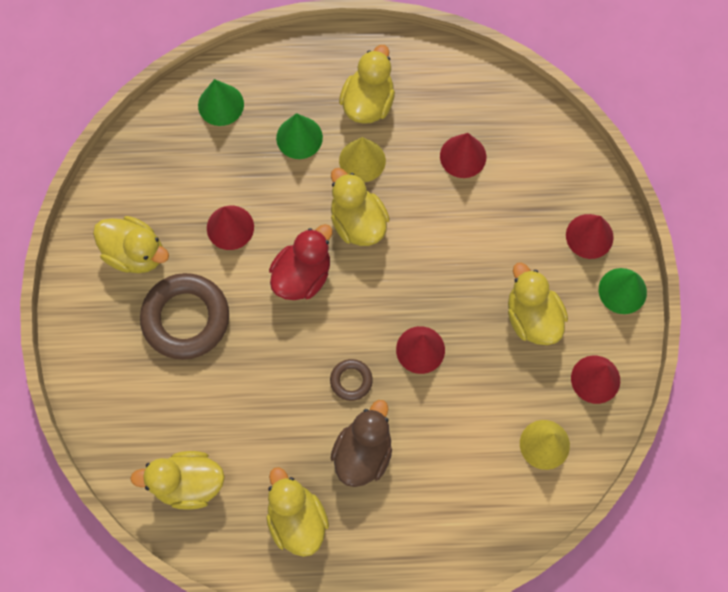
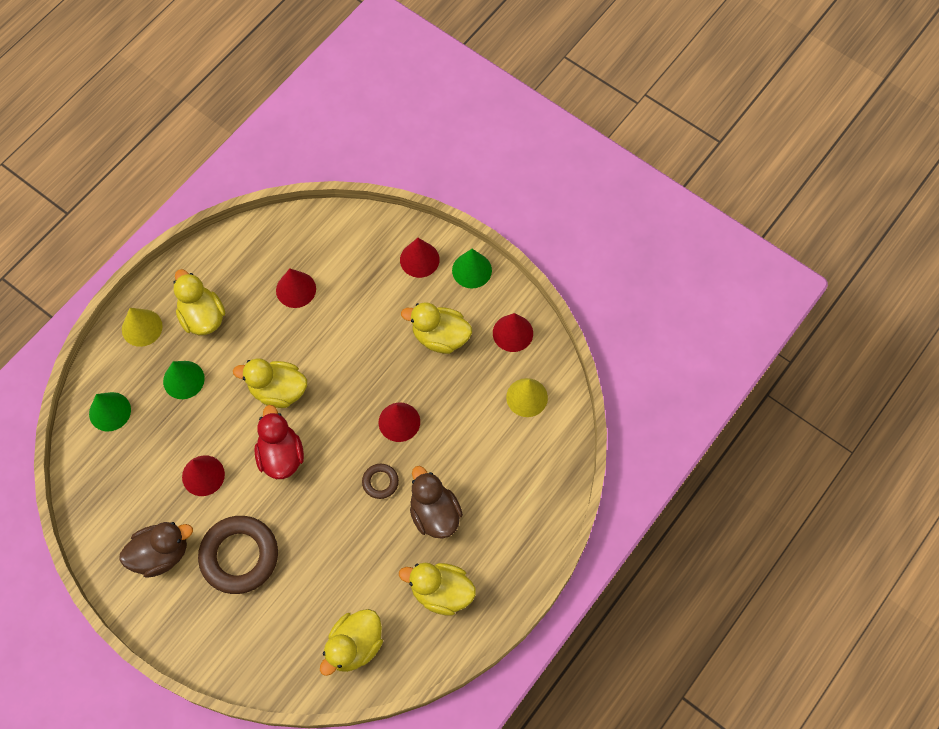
camera: 50 degrees left, 5 degrees down
yellow duck [93,216,169,273] -> brown duck [119,522,193,578]
yellow cone [339,137,386,182] -> yellow cone moved to [122,308,163,347]

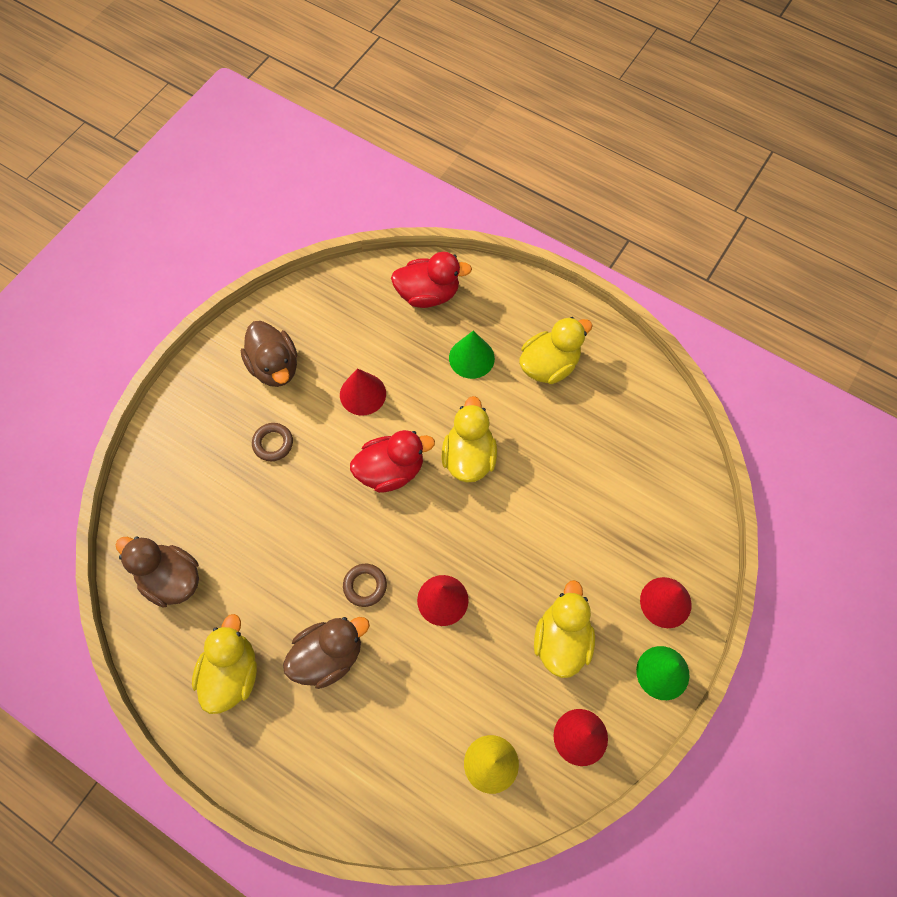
camera: 85 degrees right, 0 degrees up
green cone [89,392,131,431] -> red duck [391,252,472,308]
yellow cone [122,308,163,347] -> none
brown ring [198,516,278,594] -> brown ring [252,423,293,461], size x0.47
red cone [276,268,316,308] -> none
yellow duck [320,609,383,676] -> brown duck [116,536,199,608]

